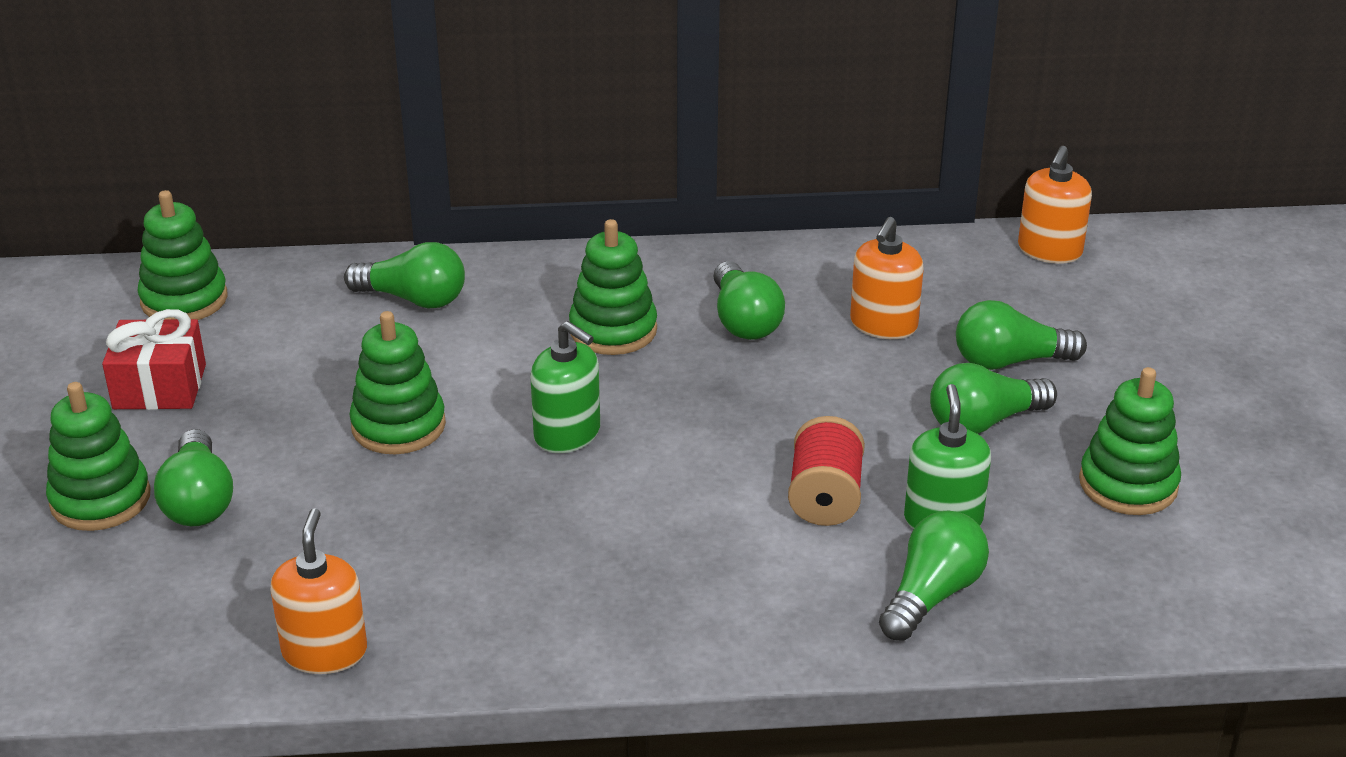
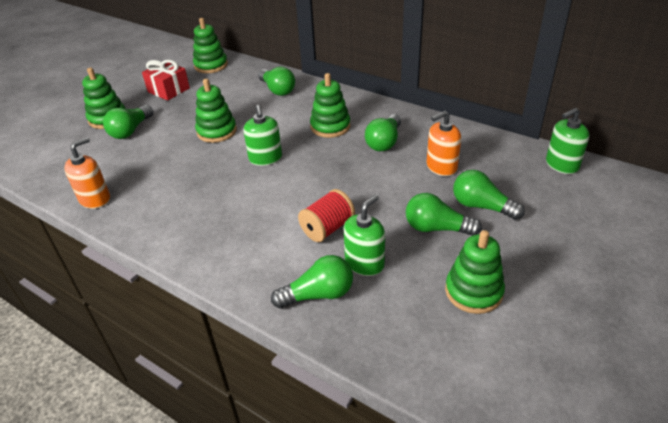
camera: 40 degrees right, 5 degrees up
orange soap dispenser [1018,146,1092,264] -> green soap dispenser [546,108,589,174]

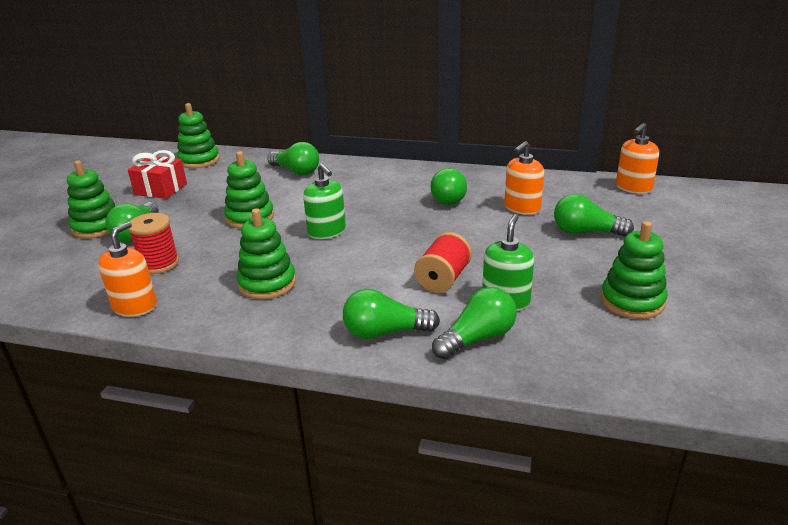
camera: 20 degrees left, 10 degrees down
green stacking toy [310,73,350,138] -> green stacking toy moved to [237,208,296,300]
green light bulb [406,193,482,236] -> green light bulb moved to [343,289,440,339]
green soap dispenser [546,108,589,174] -> orange soap dispenser [616,123,659,194]
none -> red spool [128,213,179,274]

